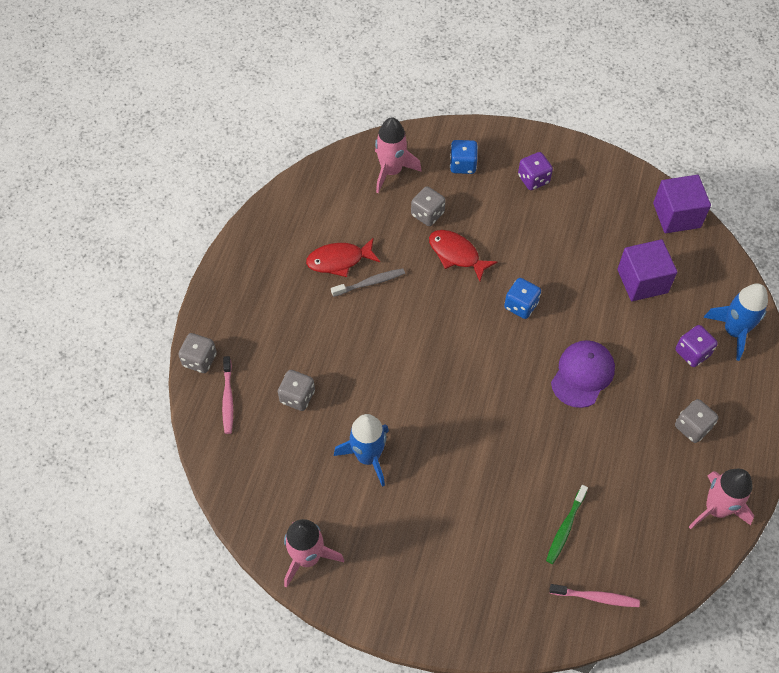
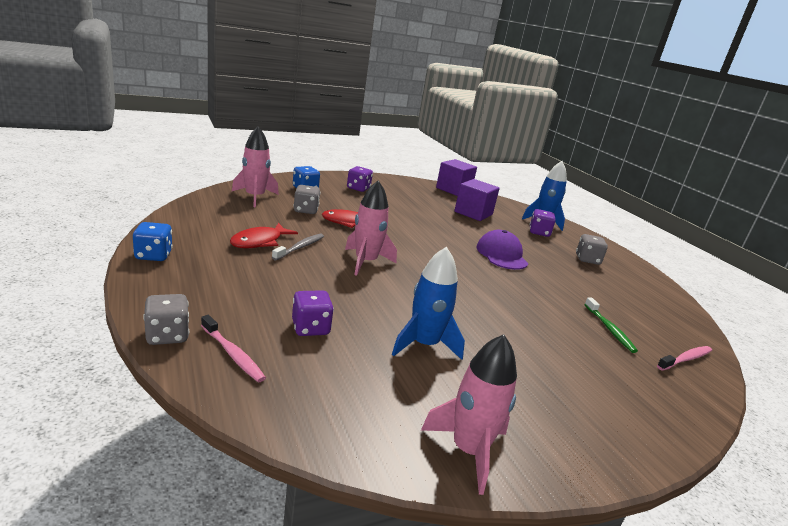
camera: 45 degrees left, 35 degrees down
grey dice [278,370,315,411] -> purple dice [292,290,334,336]
blue dice [504,278,541,319] -> blue dice moved to [133,222,173,261]
pink rocket [689,469,754,529] -> pink rocket moved to [345,180,397,276]

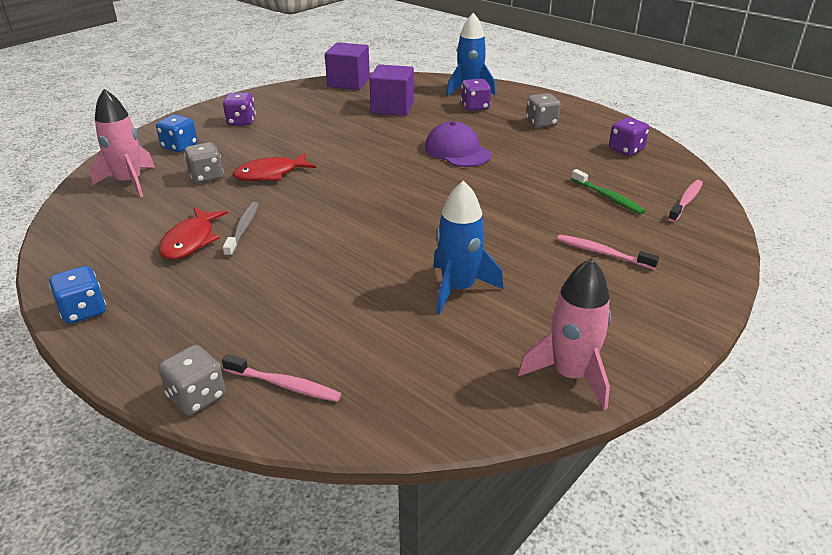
camera: 20 degrees left, 10 degrees up
purple dice [292,290,334,336] -> purple dice moved to [609,117,649,156]
pink rocket [345,180,397,276] -> none
none -> pink toothbrush [557,235,659,270]

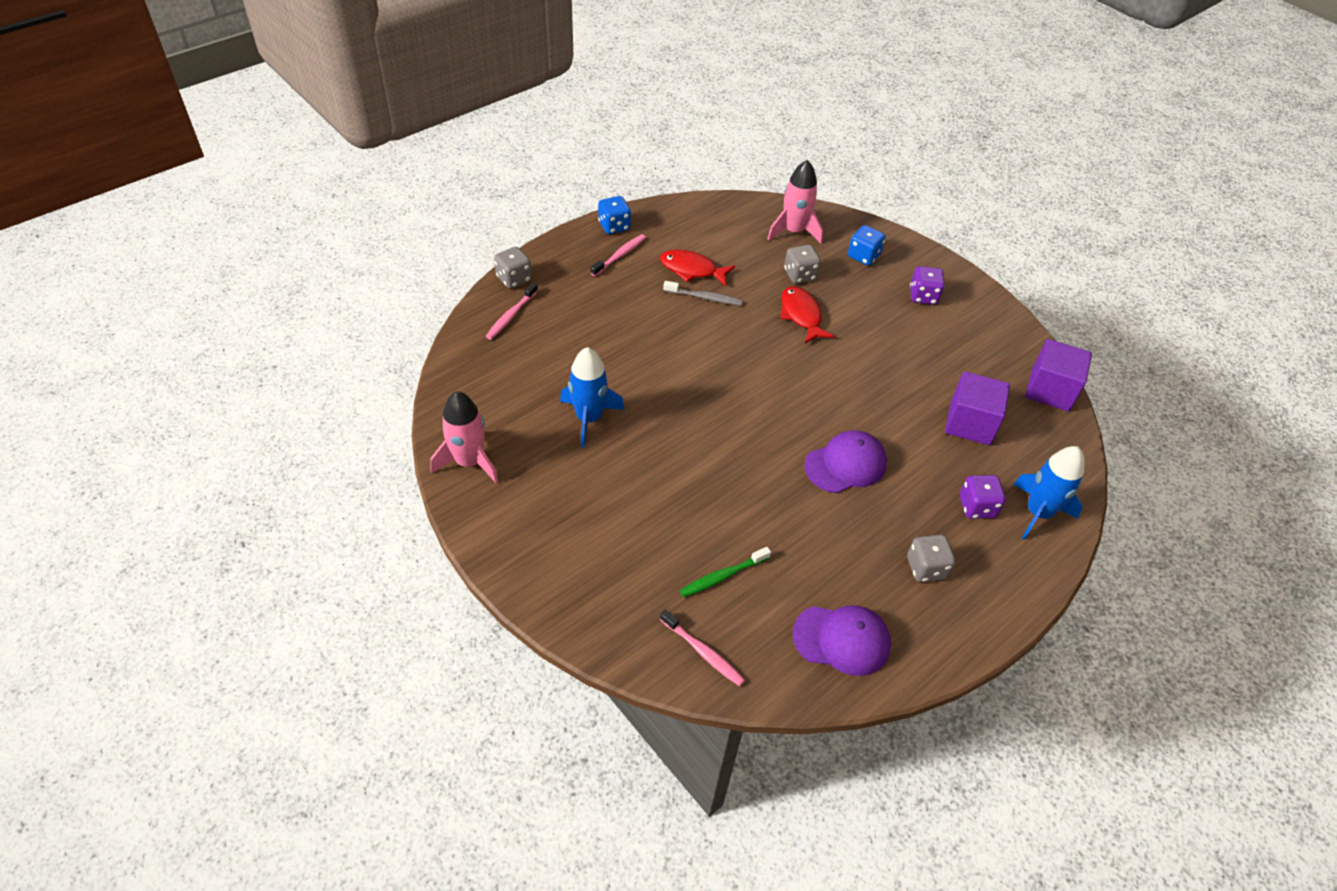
camera: 95 degrees right, 15 degrees up
pink toothbrush [557,235,659,270] -> pink toothbrush moved to [591,234,646,276]
purple dice [609,117,649,156] -> purple cap [793,605,891,676]

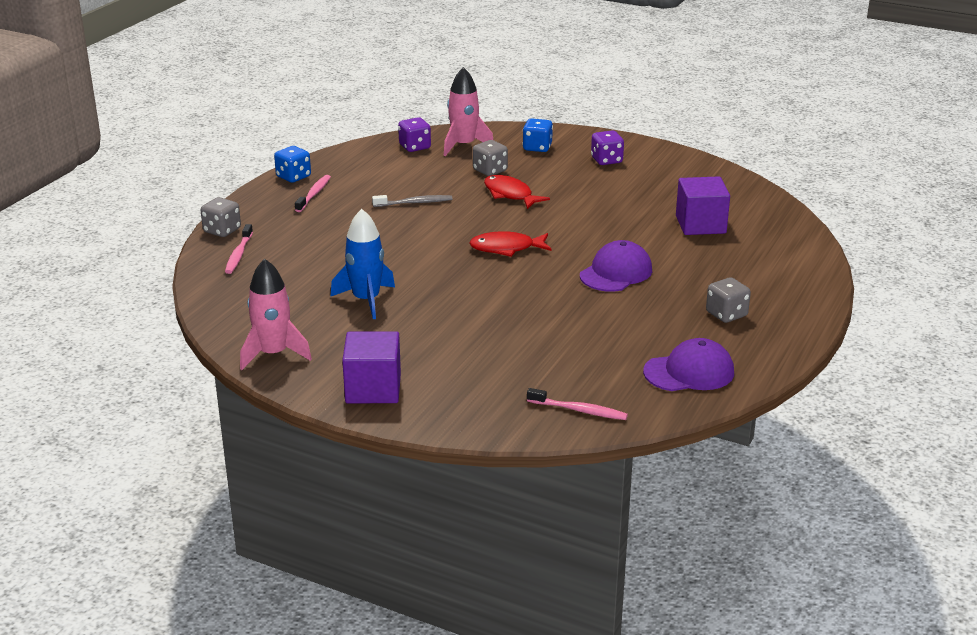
camera: 20 degrees left, 20 degrees down
red fish [660,250,735,286] -> red fish moved to [469,231,551,257]
green toothbrush [680,547,771,597] -> none
purple dice [960,475,1006,519] -> purple dice moved to [398,117,431,152]
blue rocket [1013,446,1085,540] -> none
purple cube [1025,339,1092,412] -> purple cube moved to [342,331,401,403]

